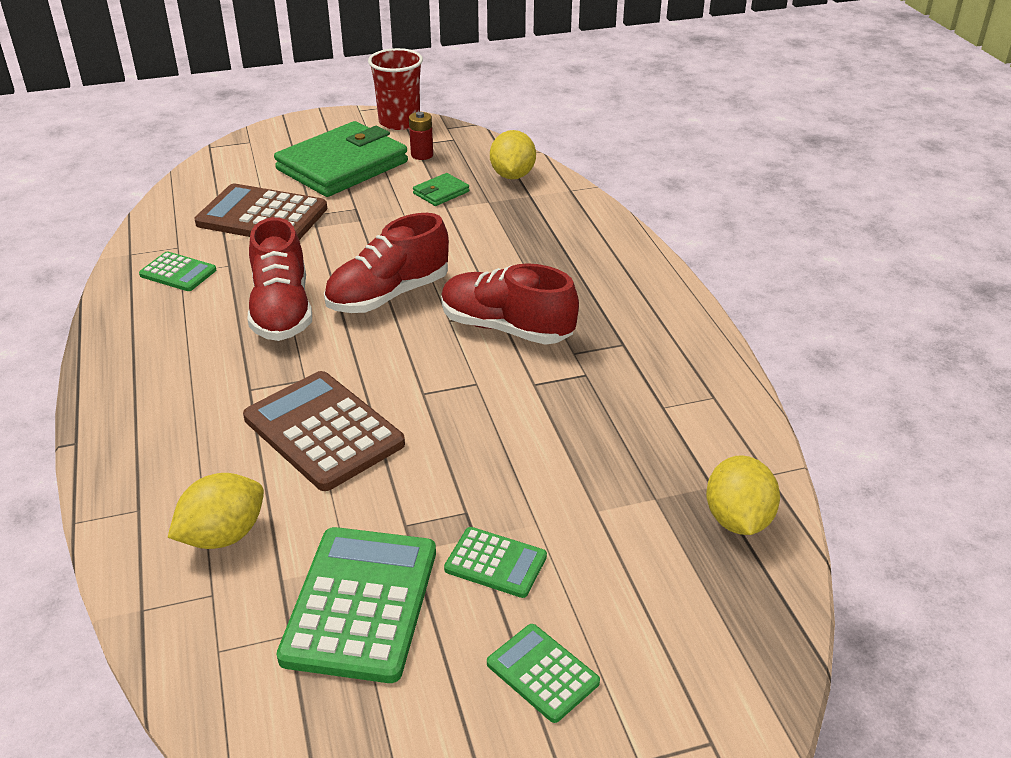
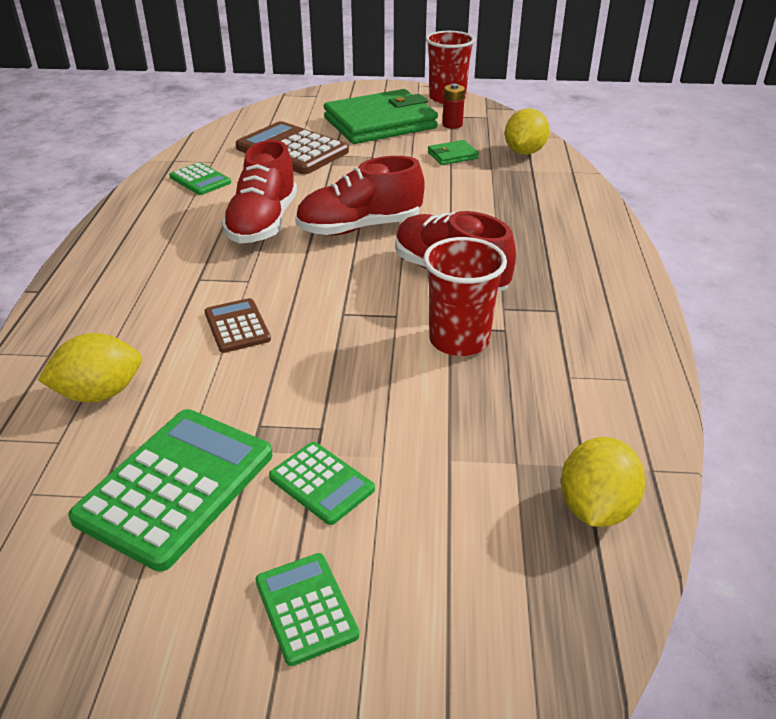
camera: 20 degrees right, 0 degrees up
brown calculator [243,371,405,491] -> brown calculator [205,298,271,353], size x0.53
none -> red cup [423,237,507,356]

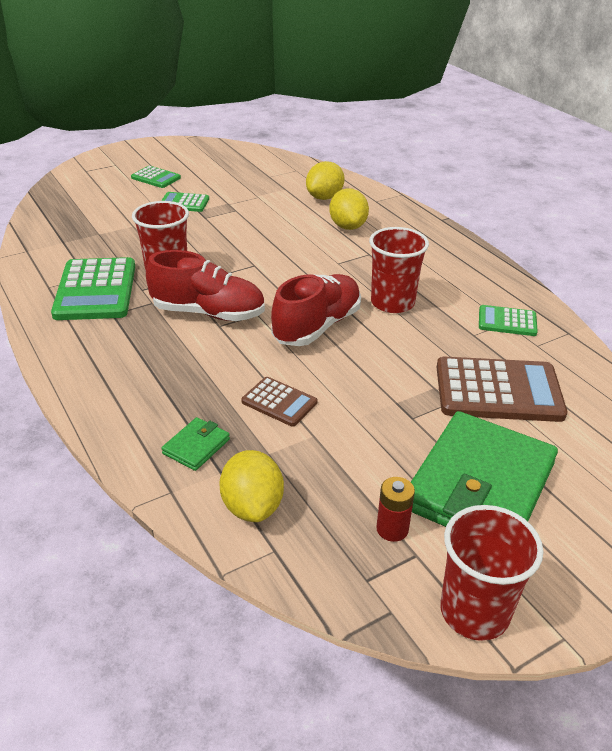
camera: 145 degrees right, 0 degrees up
green calculator [68,409,272,572] -> green calculator moved to [51,257,135,320]
brown calculator [205,298,271,353] -> brown calculator moved to [241,377,317,427]
red shoe [222,140,297,243] -> red cup [369,227,429,313]
green wallet [428,140,479,165] -> green wallet moved to [162,417,230,471]
yellow lemon [561,437,646,527] -> yellow lemon moved to [329,188,369,230]

